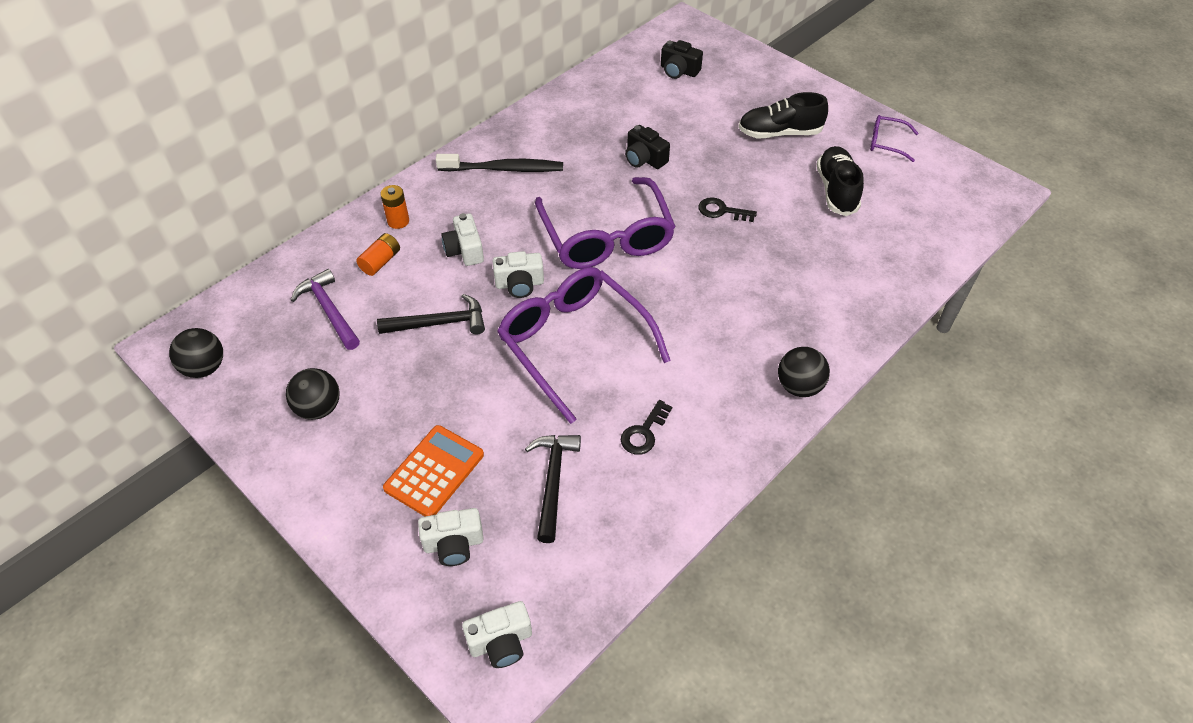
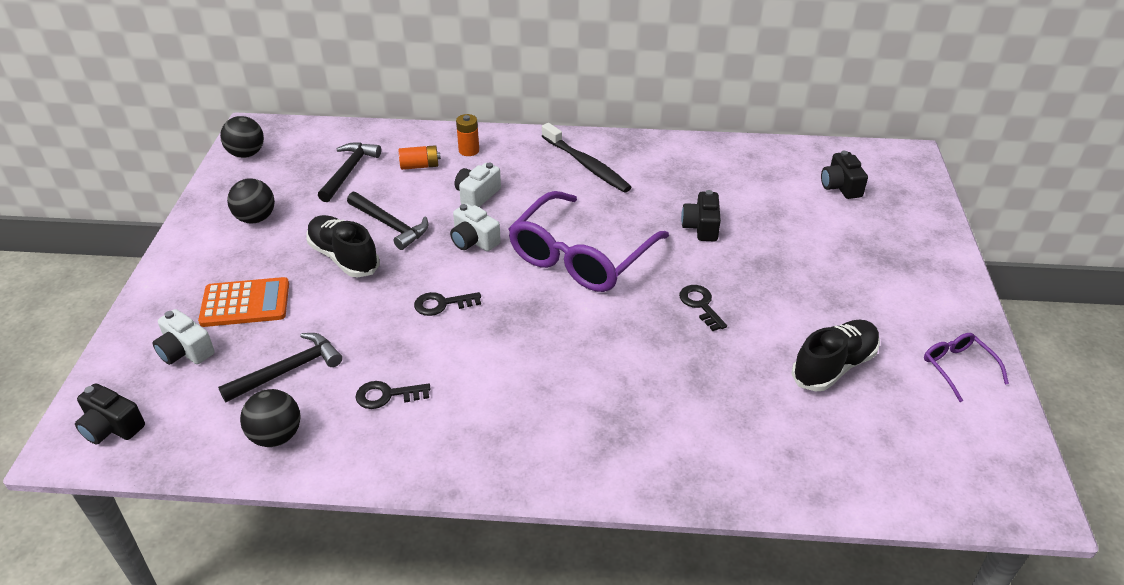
camera: 50 degrees right, 10 degrees down
purple hammer [291,269,360,350] -> black hammer [318,142,381,202]
white camera [462,601,532,668] -> black camera [75,383,145,444]
purple glasses [497,267,671,424] -> black key [414,292,481,316]
black shoe [738,92,828,138] -> black shoe moved to [306,215,380,278]
black ball [778,347,830,397] -> black ball moved to [240,389,301,447]

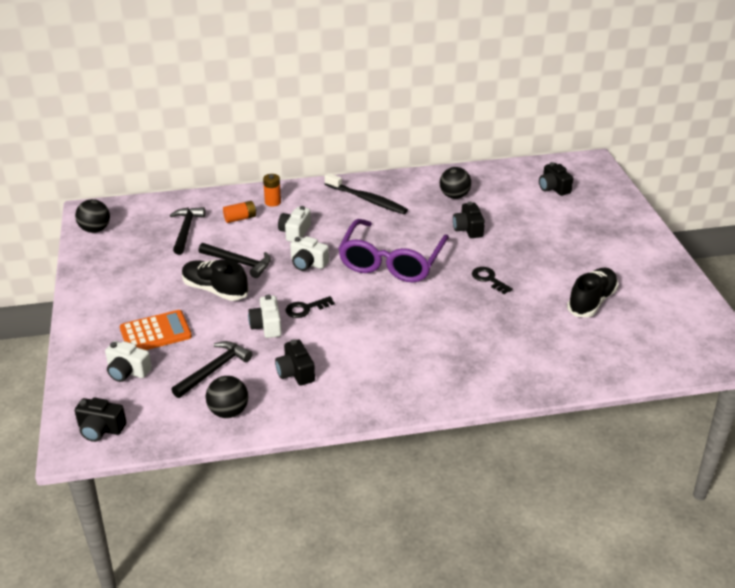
camera: 15 degrees left, 5 degrees down
black ball [227,178,275,223] -> black ball moved to [440,167,471,199]
black key [355,381,430,409] -> black camera [275,339,315,386]
purple glasses [924,333,1009,402] -> none
none -> white camera [248,295,282,338]

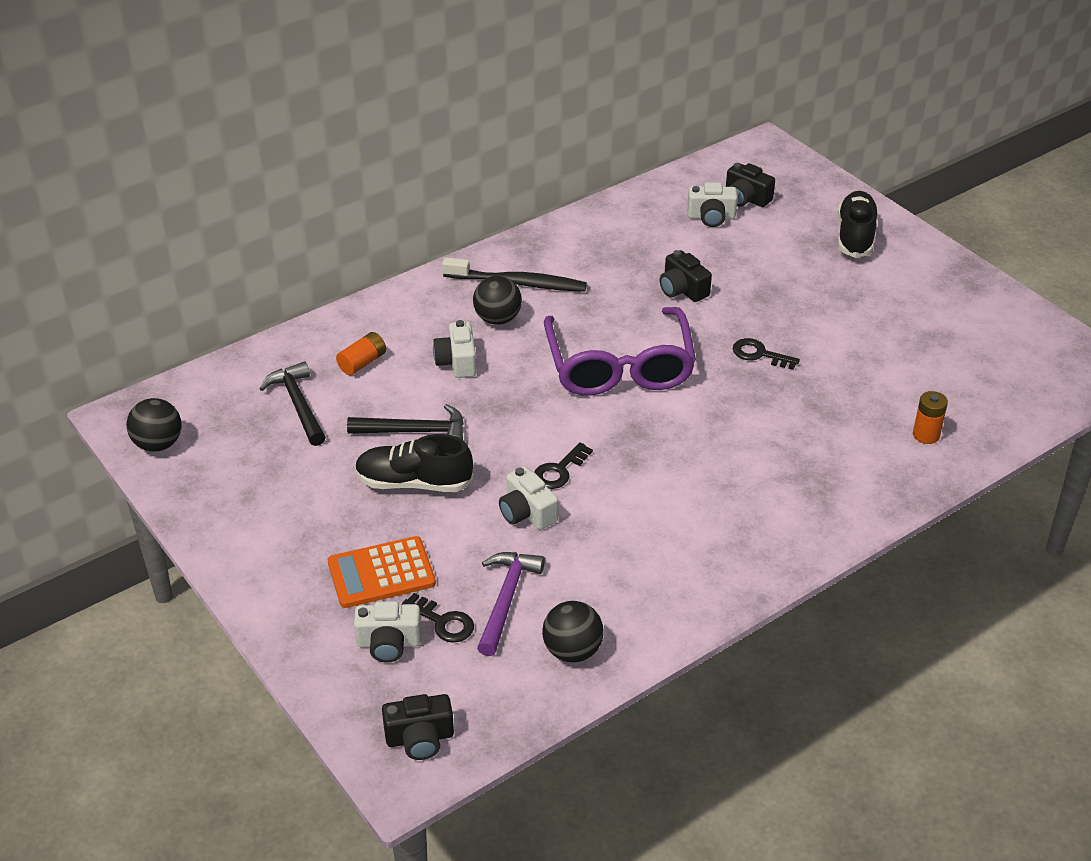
camera: 25 degrees left, 5 degrees up
orange calculator [120,310,192,350] -> orange calculator turned 150 degrees counterclockwise [328,536,436,608]
black hammer [171,341,252,398] -> purple hammer [477,552,545,656]
orange battery [263,174,281,207] -> orange battery moved to [913,391,948,444]
black camera [275,339,315,386] -> none
white camera [290,236,329,271] -> white camera moved to [687,182,737,227]
black ball [440,167,471,199] -> black ball moved to [473,276,522,325]
black shoe [567,268,618,317] -> black shoe moved to [838,191,878,258]
none -> black key [402,593,474,643]

